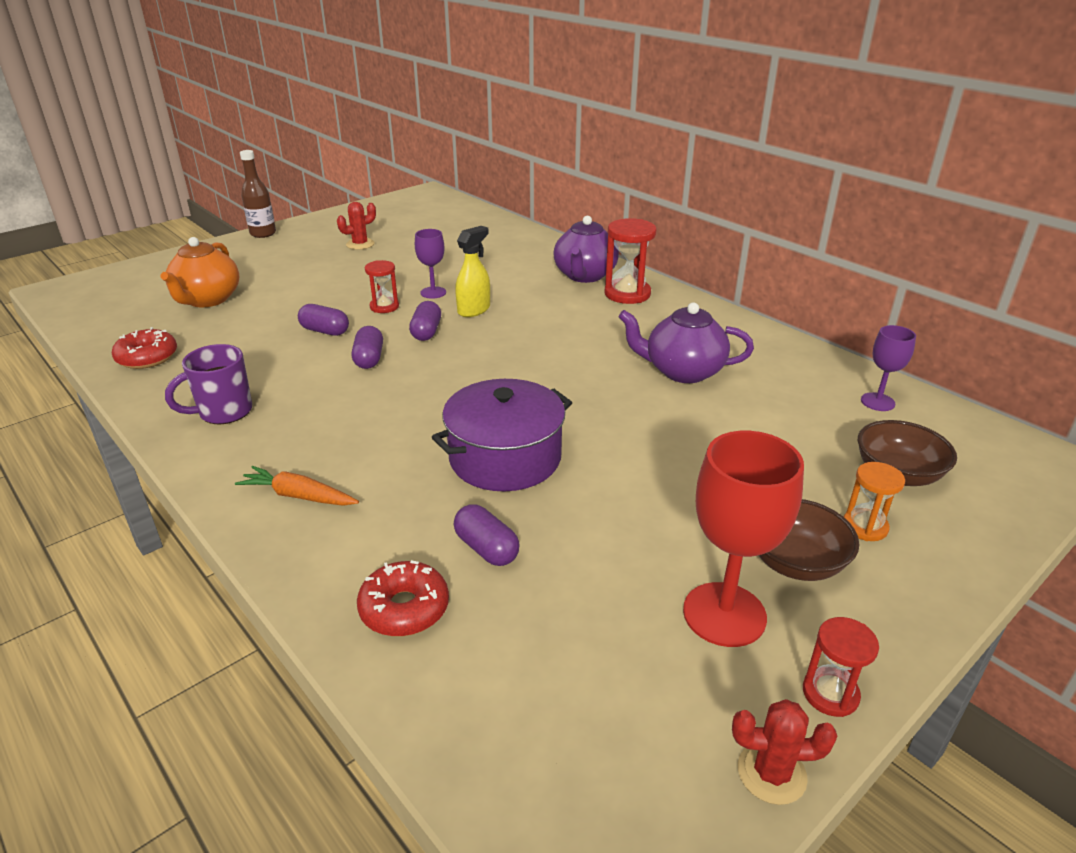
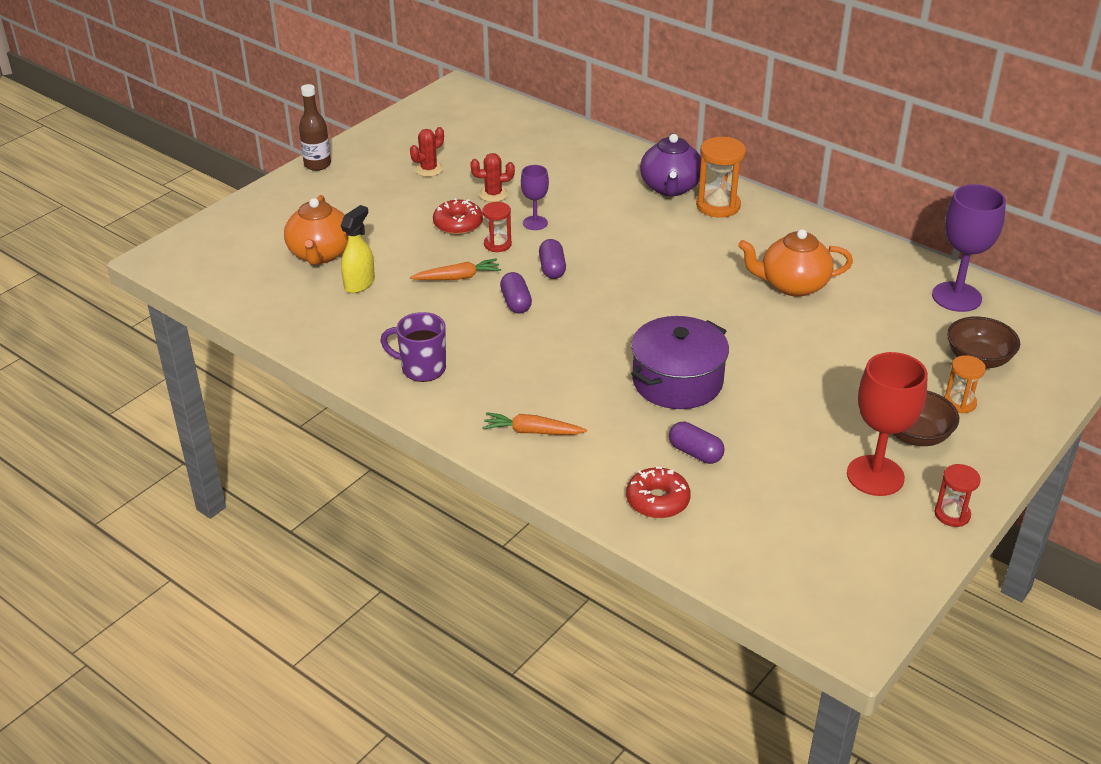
camera: 10 degrees left, 5 degrees up
red donut [112,327,177,369] -> red donut moved to [433,198,483,235]
purple mug [165,344,252,424] -> purple mug turned 60 degrees clockwise [380,312,446,382]
purple capsule [298,304,349,336] -> orange carrot [410,258,501,280]
yellow spray bottle [455,226,490,317] -> yellow spray bottle moved to [341,205,375,293]
red hourglass [604,218,656,304] -> orange hourglass [696,137,746,218]
purple teapot [619,302,754,383] -> orange teapot [738,229,853,297]
red cactus [732,699,837,805] -> red cactus moved to [470,153,515,202]
purple goblet [861,325,916,411] -> purple goblet [932,184,1006,312], size x1.80

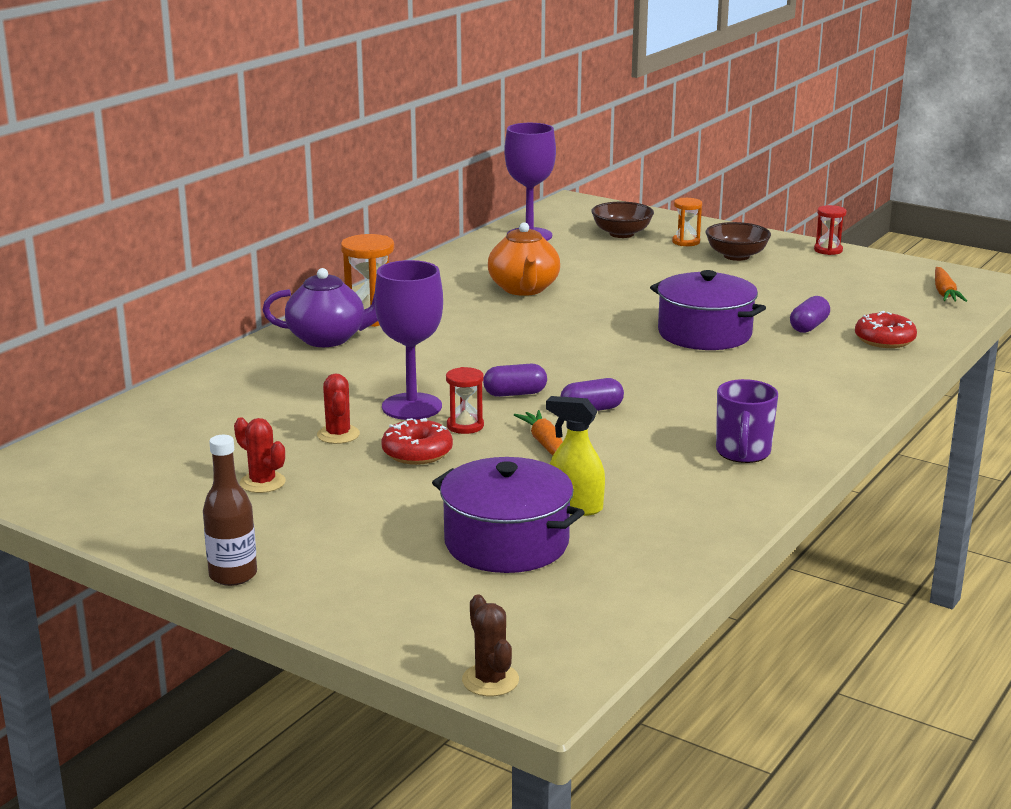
camera: 95 degrees left, 15 degrees down
orange teapot [284,195,348,265] -> purple pot [432,457,585,573]
orange carrot [482,412,587,435] -> orange carrot moved to [935,267,967,302]
purple goblet [521,165,549,230] -> purple goblet [374,260,443,420], size x1.80
red goblet [847,352,928,496] -> none
none -> brown cactus [462,594,519,696]

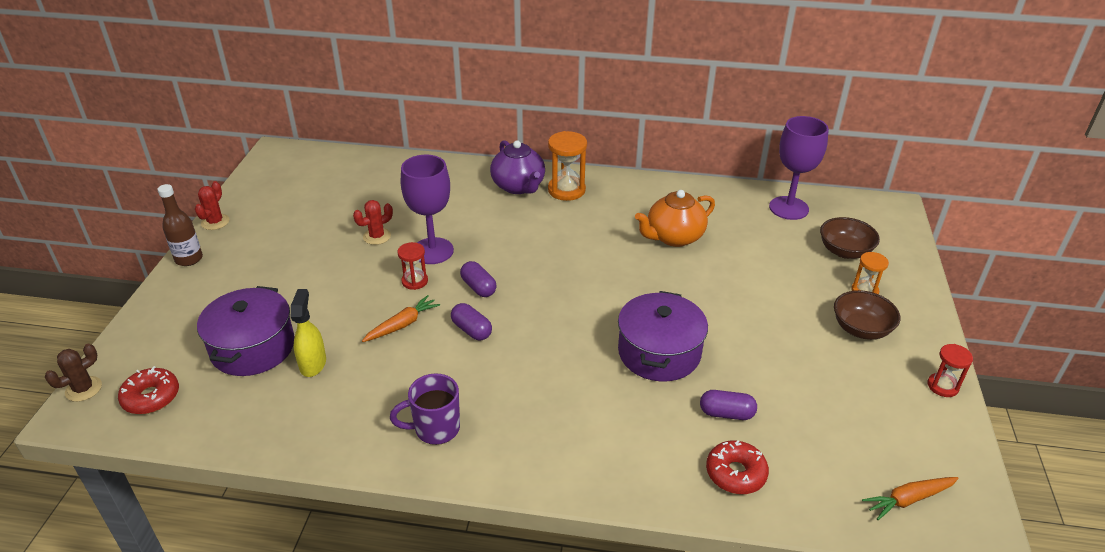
camera: 65 degrees right, 15 degrees up
red cactus [234,417,286,493] -> red cactus moved to [195,181,229,230]
red donut [381,418,453,465] -> red donut moved to [118,366,179,414]

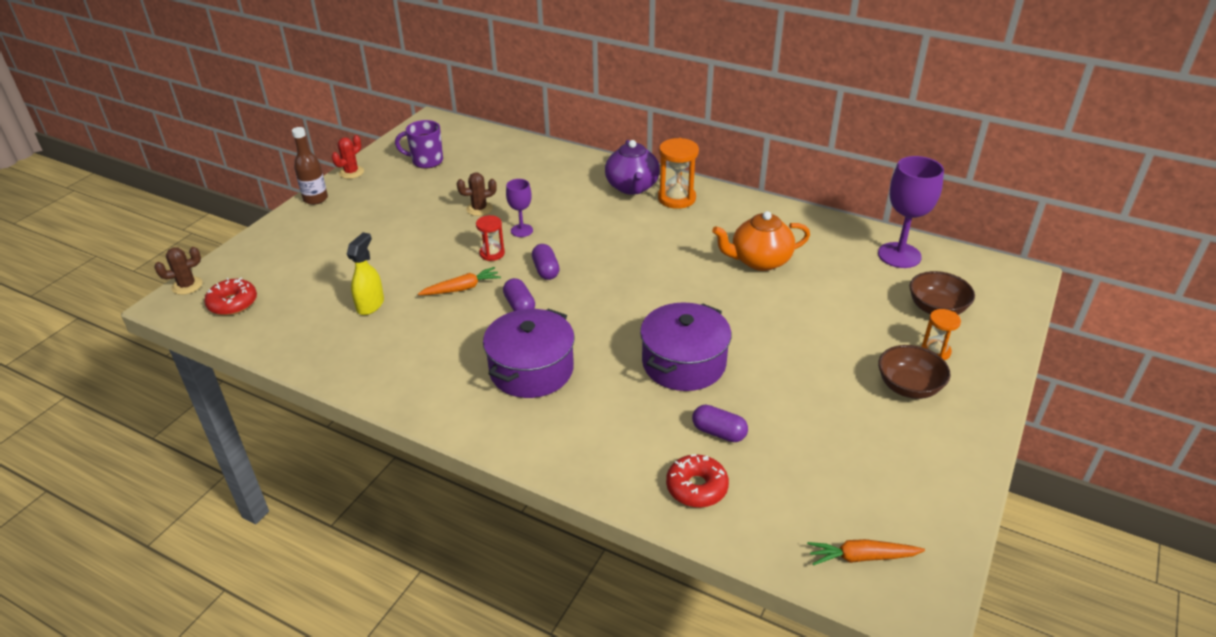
camera: 20 degrees right, 0 degrees up
purple pot [197,286,294,376] -> purple pot moved to [483,309,575,398]
red cactus [353,200,393,245] -> brown cactus [457,173,497,216]
purple mug [390,373,460,445] -> purple mug moved to [395,120,443,169]
purple goblet [401,155,454,264] -> purple goblet [506,179,533,237], size x0.55
red hourglass [928,344,973,397] -> none

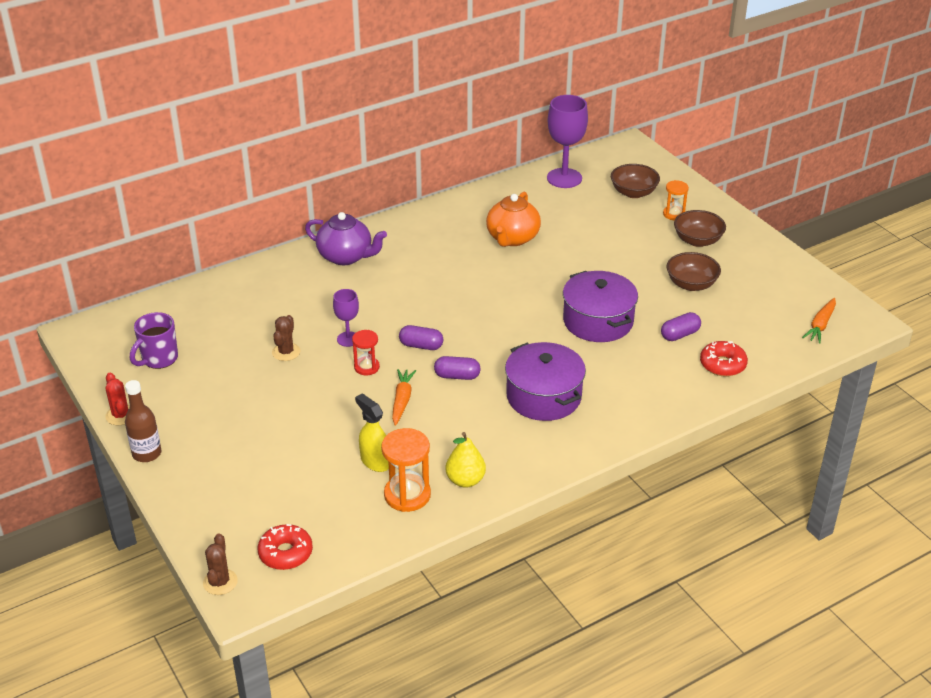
camera: 60 degrees left, 0 degrees up
orange hourglass [658,138,699,209] -> orange hourglass moved to [381,428,431,512]
none -> yellow pear [446,432,486,488]
none -> brown bowl [667,252,721,291]

